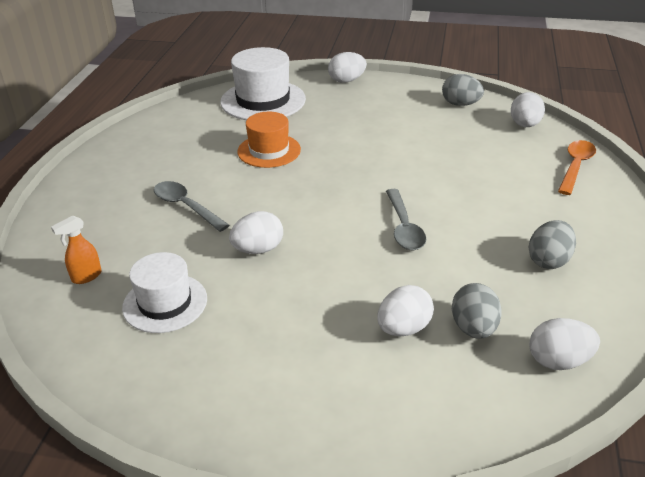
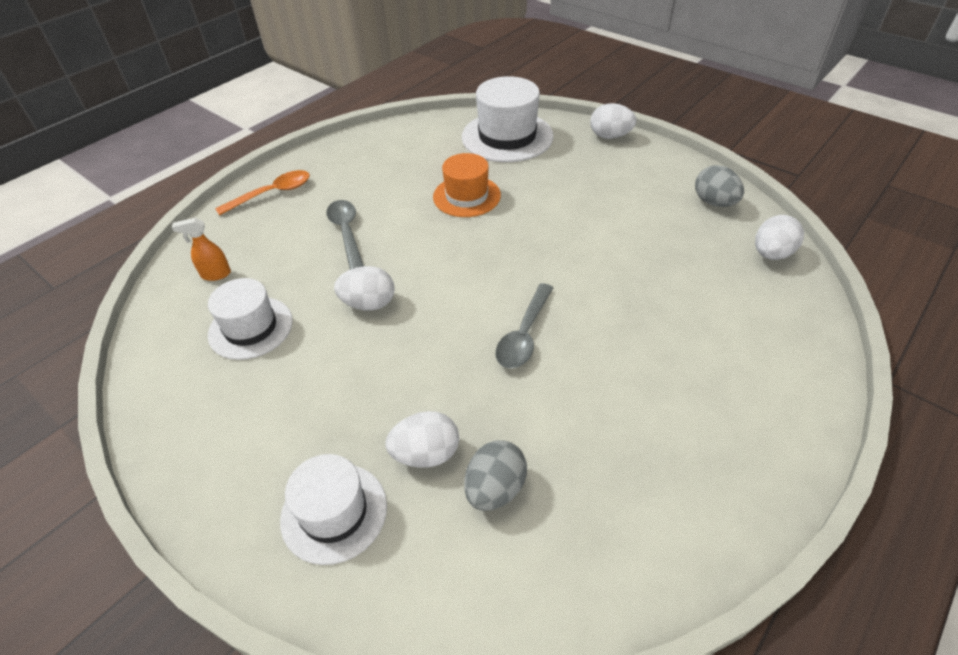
camera: 30 degrees right, 10 degrees up
grey egg [528,220,576,269] -> none
white egg [529,318,600,370] -> none
orange spoon [558,140,596,195] -> orange spoon moved to [215,170,310,216]
none -> white hat [280,454,387,565]

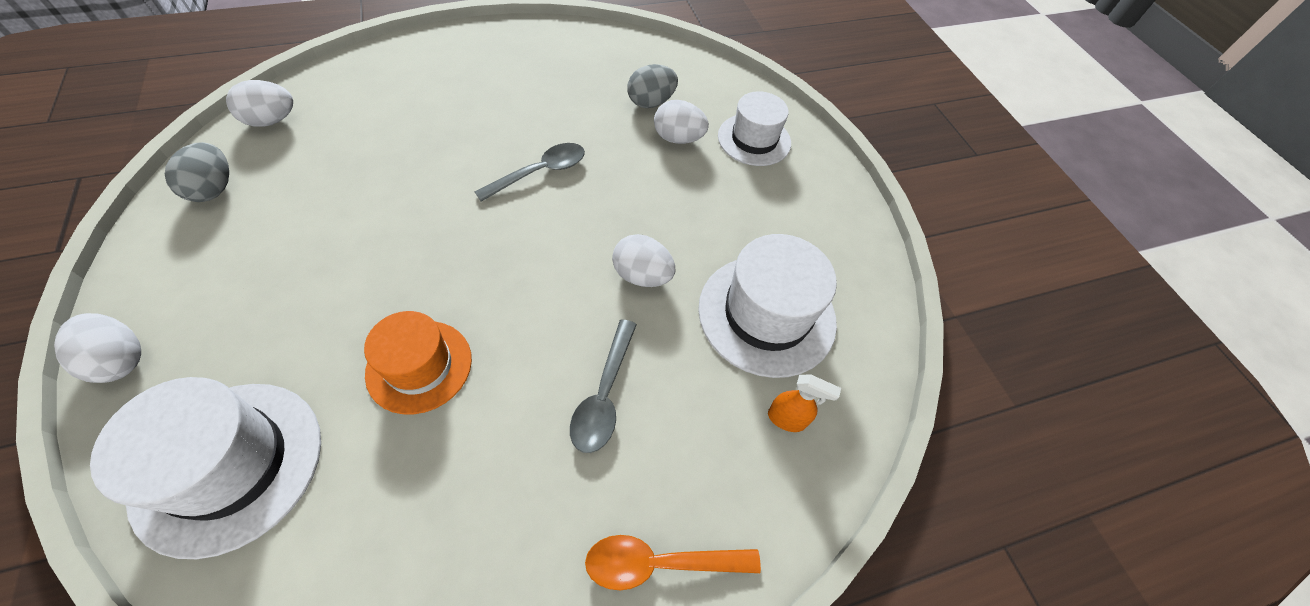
camera: 155 degrees left, 10 degrees up
white hat [208,278,293,360] -> white hat [698,234,837,378], size x1.51

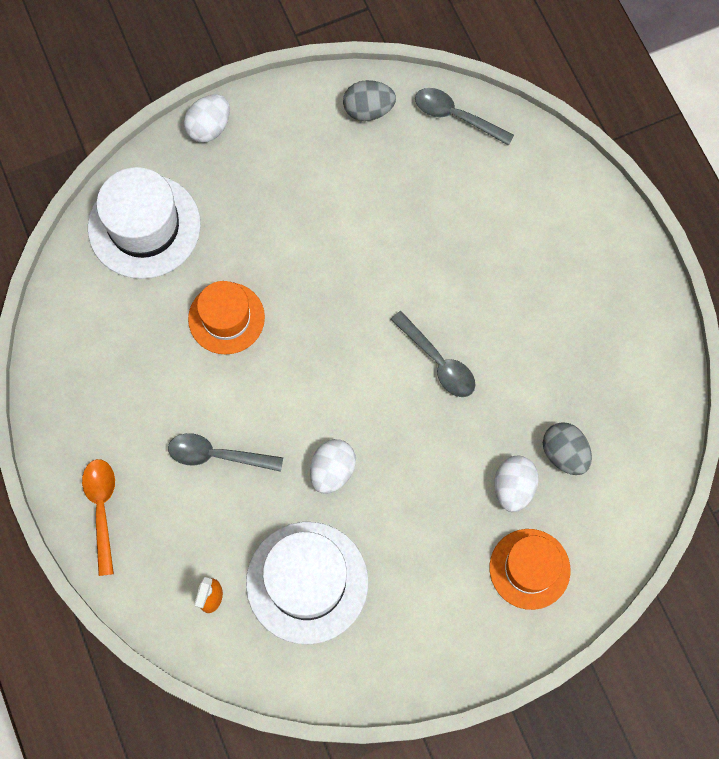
camera: 90 degrees right, 15 degrees up
white egg [226,80,293,127] -> grey spoon [415,88,514,146]
white hat [718,91,791,166] -> orange hat [490,529,570,610]

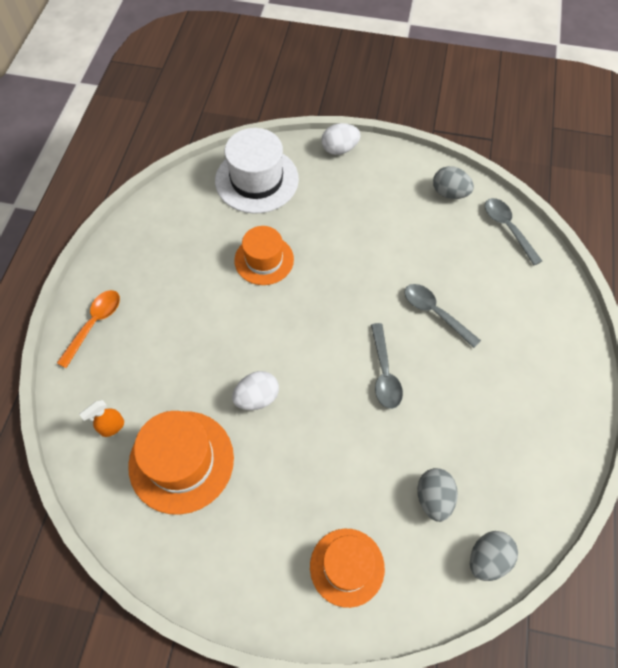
camera: 35 degrees right, 10 degrees down
grey spoon [168,433,283,472] -> grey spoon moved to [404,284,481,348]
white hat [246,522,368,644] -> orange hat [128,411,234,515]
white egg [494,456,539,512] -> none
none -> grey egg [470,531,518,581]

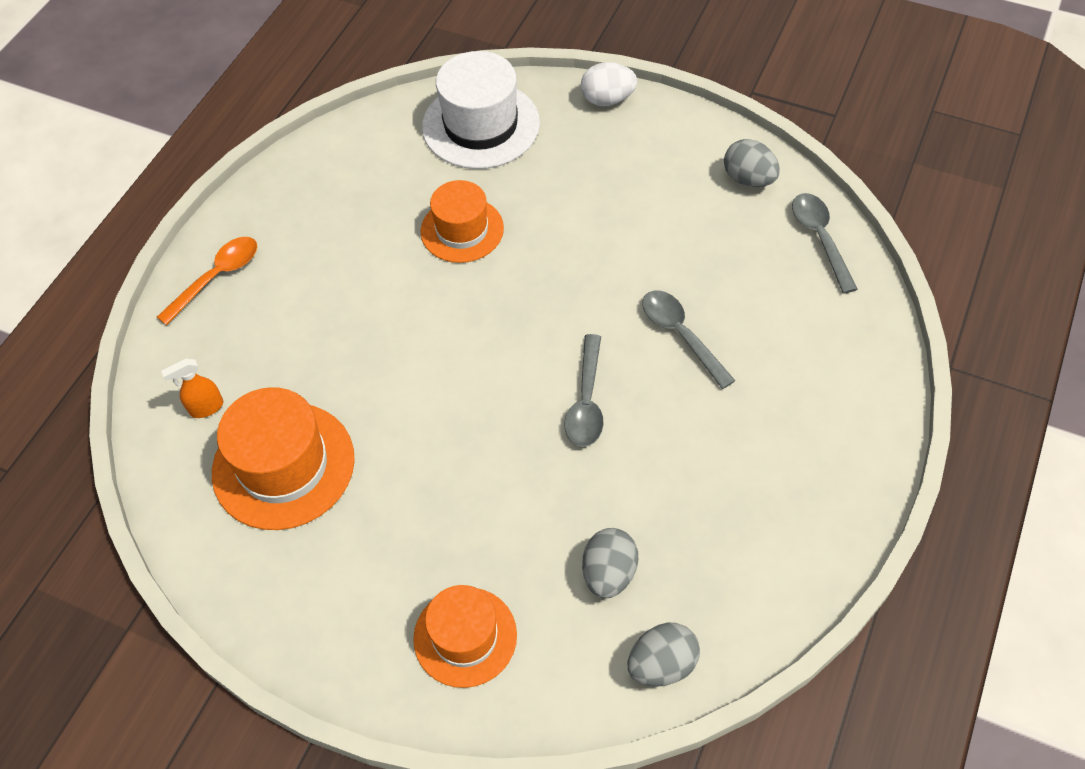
camera: 15 degrees right, 5 degrees down
white egg [232,371,279,410] -> none

